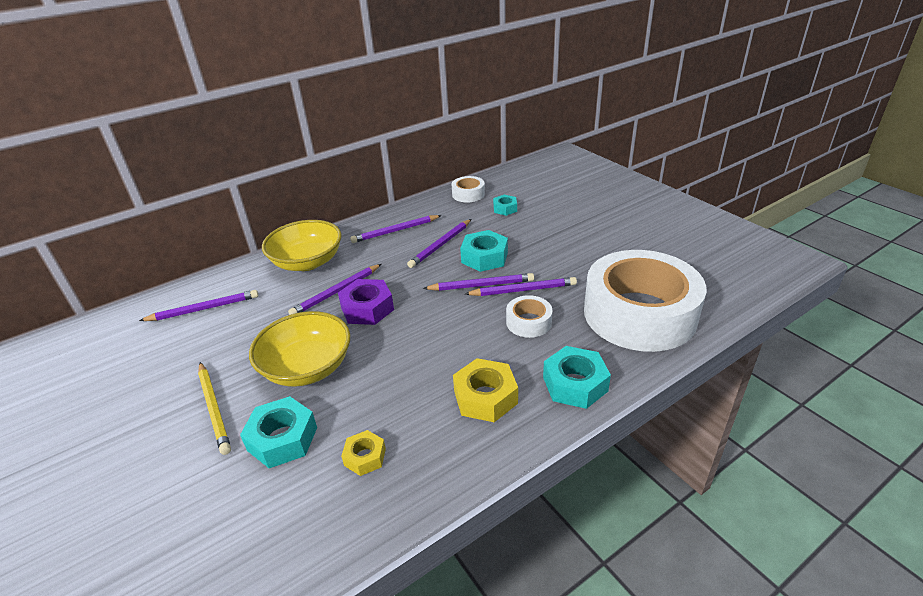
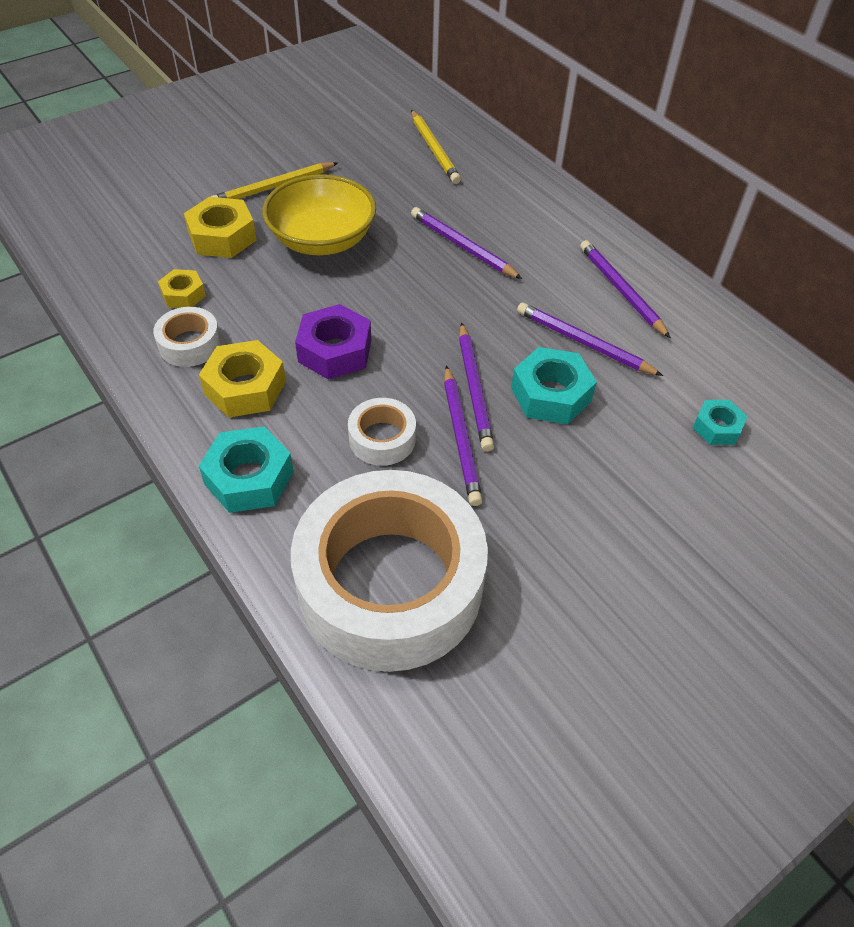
camera: 85 degrees right, 15 degrees up
purple pencil [139,290,258,321] -> yellow pencil [411,110,461,184]
turquoise nut [240,396,317,468] -> yellow nut [184,197,257,258]
yellow bowl [262,220,342,271] -> none
purple nut [338,279,394,325] -> purple nut moved to [295,304,371,380]
white tape [452,176,485,202] -> white tape moved to [153,307,221,367]

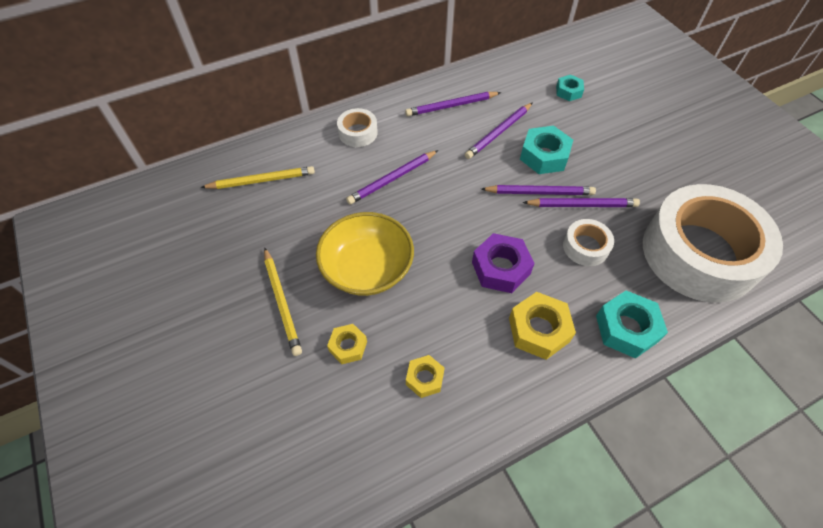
camera: 80 degrees left, 5 degrees up
white tape [153,307,221,367] -> white tape moved to [337,108,378,147]
yellow nut [184,197,257,258] -> yellow nut [327,324,367,364], size x0.60

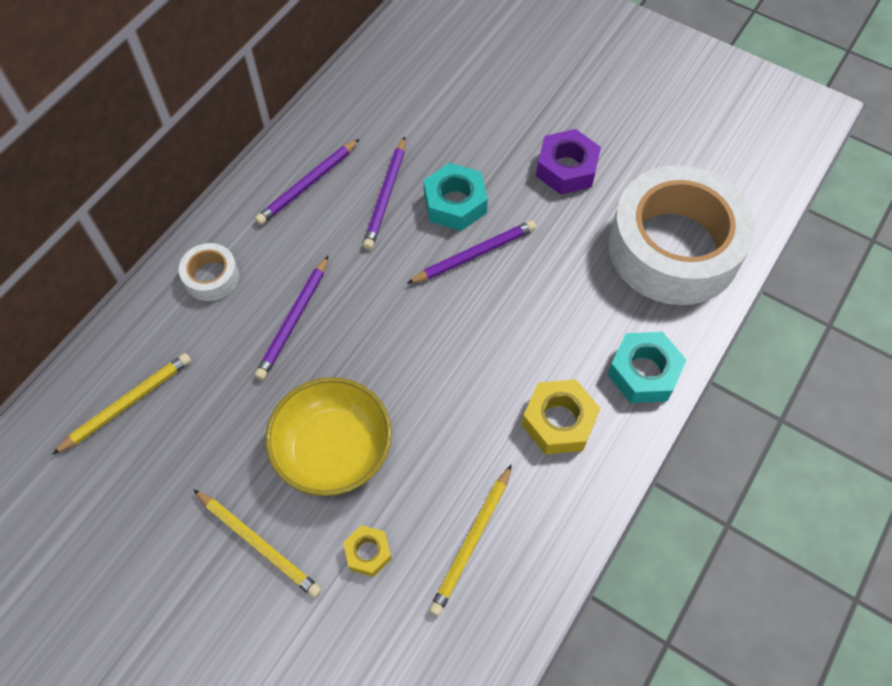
camera: 30 degrees left, 5 degrees up
yellow nut [406,355,444,398] -> yellow pencil [429,464,512,616]
purple nut [472,233,535,293] -> purple nut moved to [536,129,601,195]
purple pencil [522,198,640,207] -> none
turquoise nut [556,75,584,101] -> none
white tape [563,219,614,266] -> none

